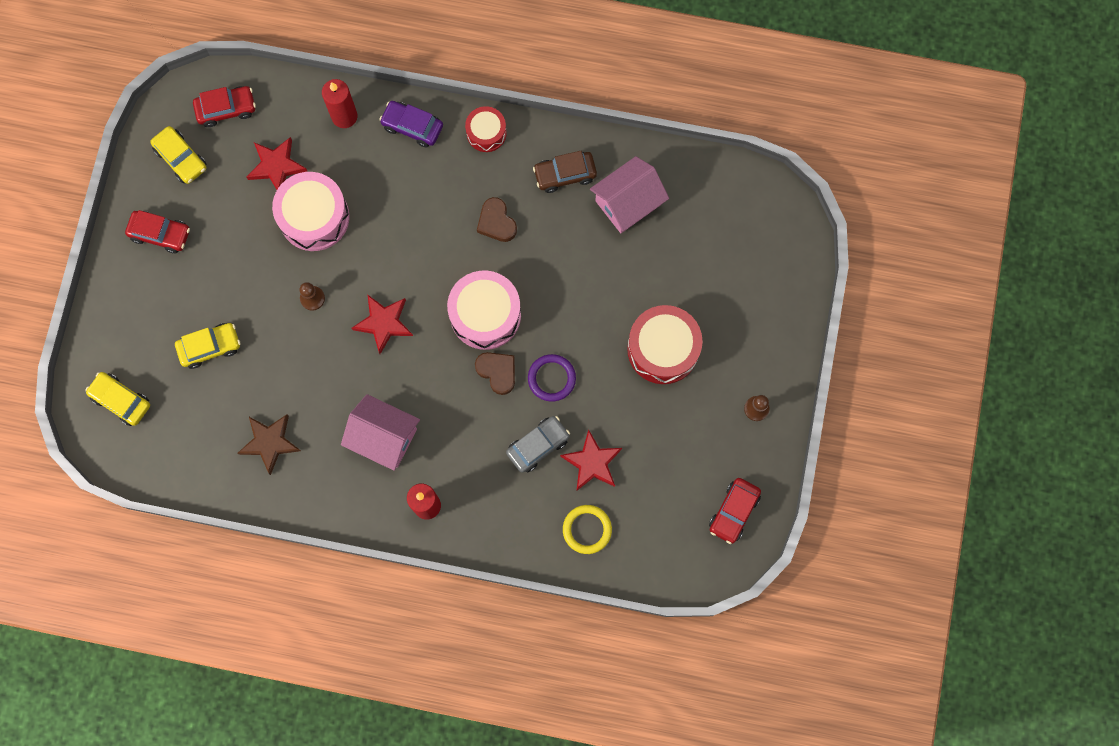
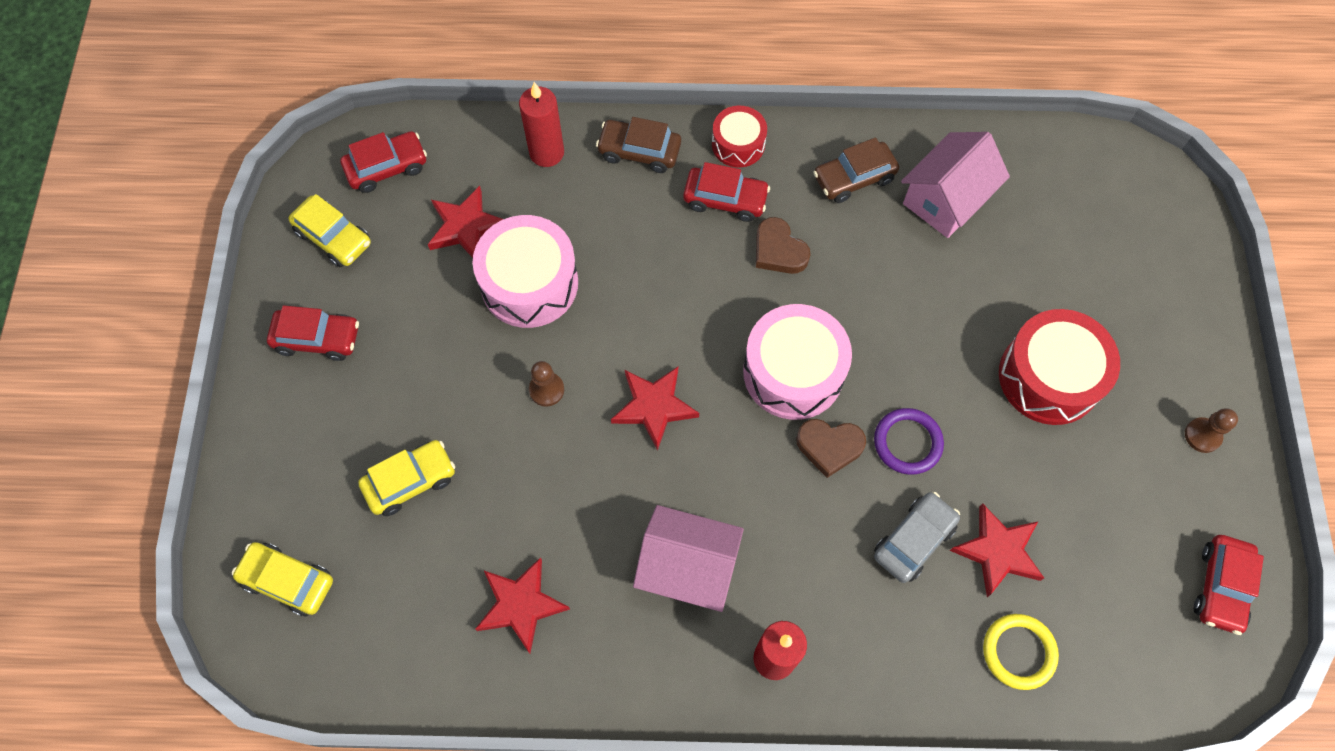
camera: 10 degrees left, 10 degrees down
brown star [238,414,301,475] -> red star [475,557,570,653]
purple car [379,101,443,148] -> brown car [596,117,681,173]
brown heart [475,352,515,395] -> brown heart turned 150 degrees clockwise [796,419,866,478]
none -> red car [683,162,770,222]

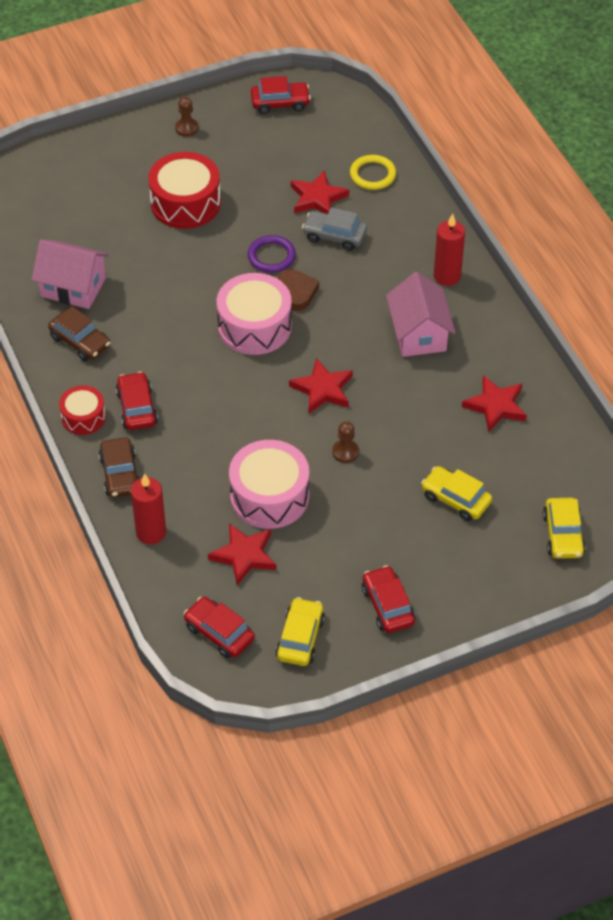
camera: 115 degrees left, 15 degrees down
brown heart [756,217,811,274] -> none

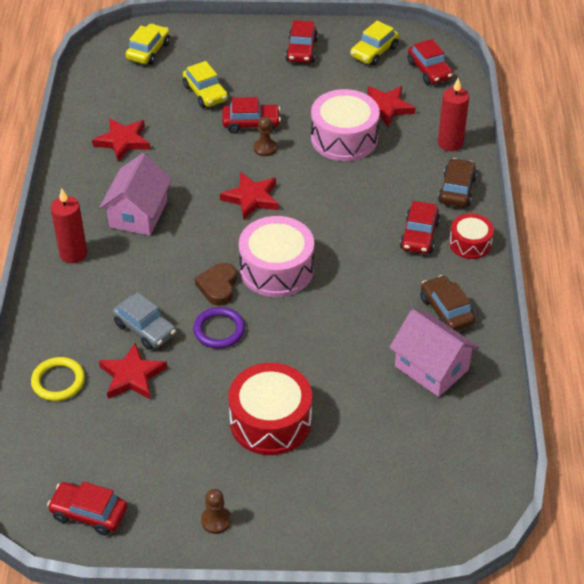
camera: 155 degrees left, 5 degrees down
none -> red car [222,97,281,133]

